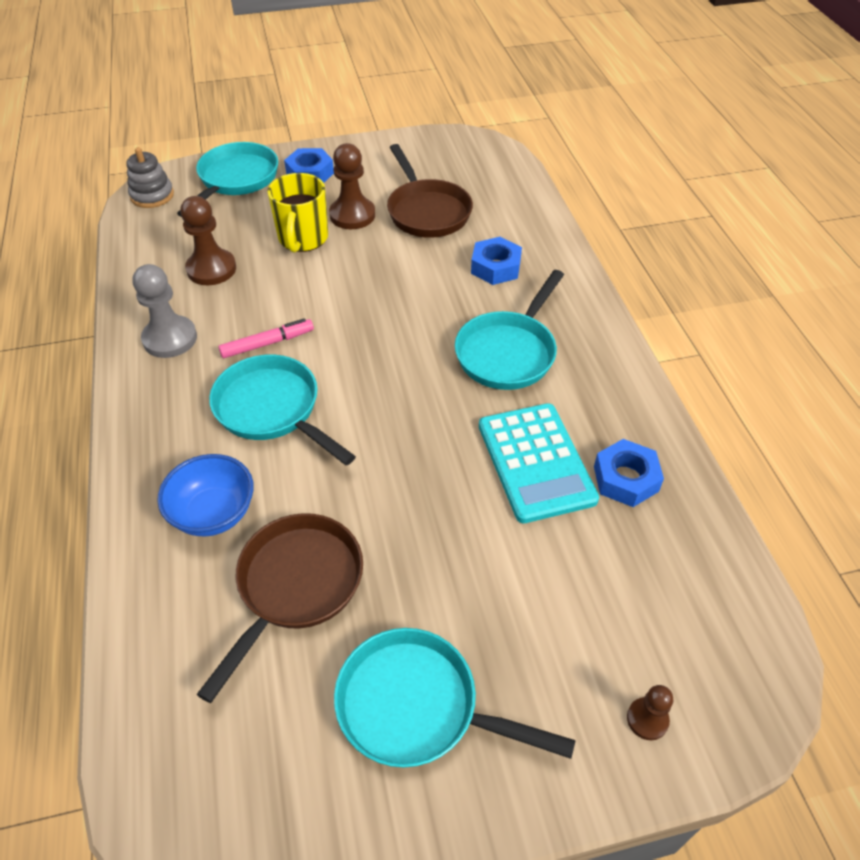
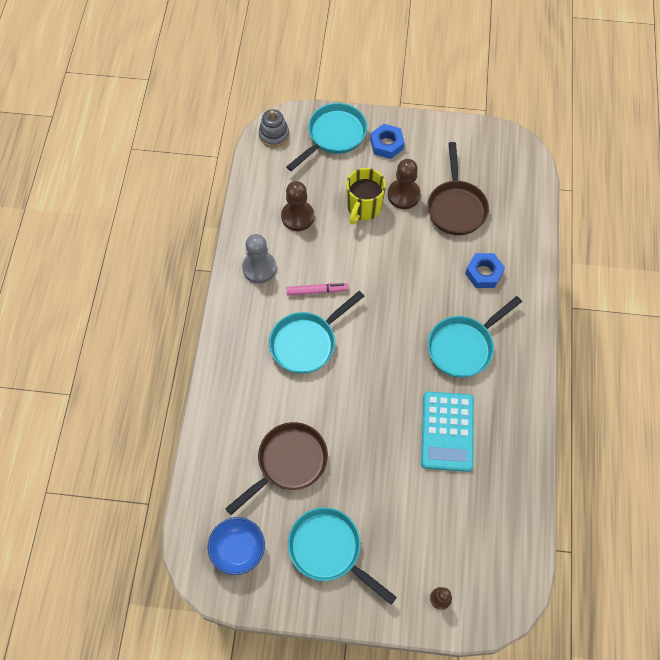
camera: 20 degrees right, 15 degrees up
blue bowl [157,454,254,536] -> blue bowl moved to [208,517,265,575]
turquoise pan [209,354,356,465] -> turquoise pan turned 105 degrees counterclockwise [269,291,364,374]
blue nut [594,439,664,507] -> none

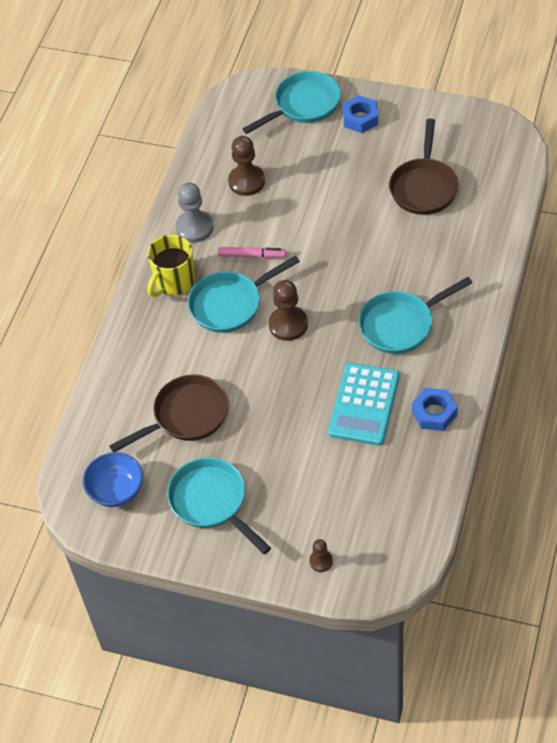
camera: 15 degrees right, 10 degrees down
grey stacking toy [259,109,289,147] -> none
yellow mug [346,168,386,225] -> yellow mug moved to [147,235,195,297]
brown pawn [388,159,421,209] -> brown pawn moved to [269,280,308,341]
blue nut [465,253,505,288] -> blue nut moved to [412,388,458,431]

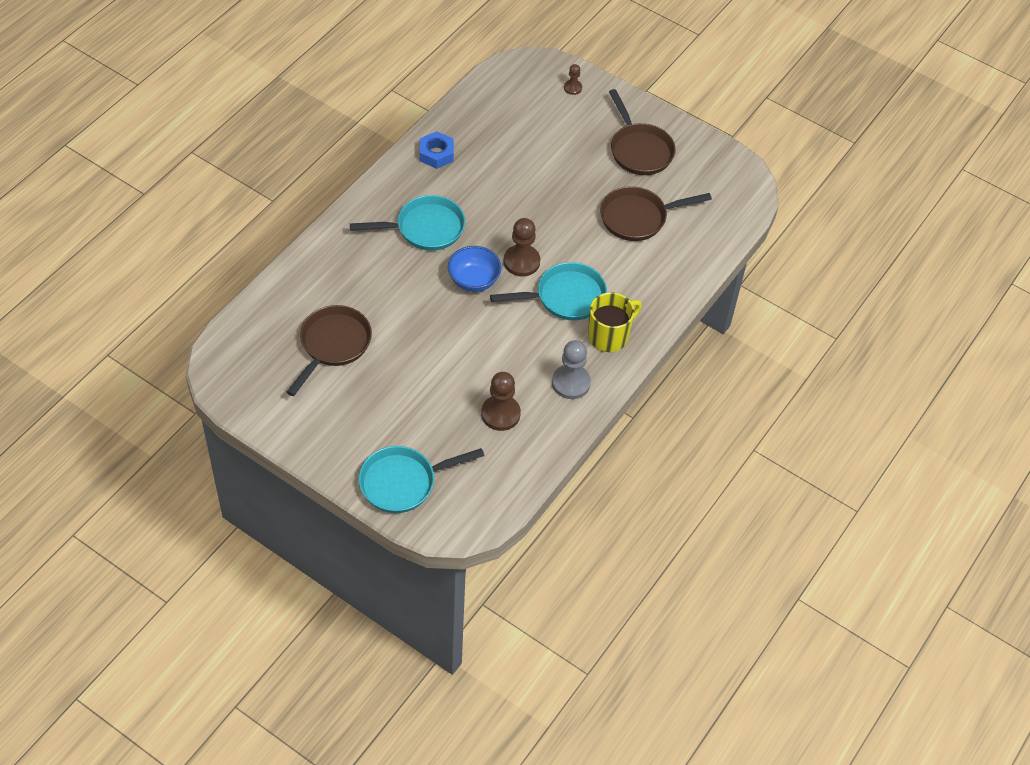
camera: 170 degrees left, 0 degrees up
blue bowl [83,452,143,507] -> blue bowl moved to [448,246,502,292]
turquoise pan [167,457,271,554] -> brown pan [609,89,675,175]
pink marker [218,247,286,258] -> none
turquoise calculator [328,363,400,446] -> none
blue nut [343,95,378,133] -> none

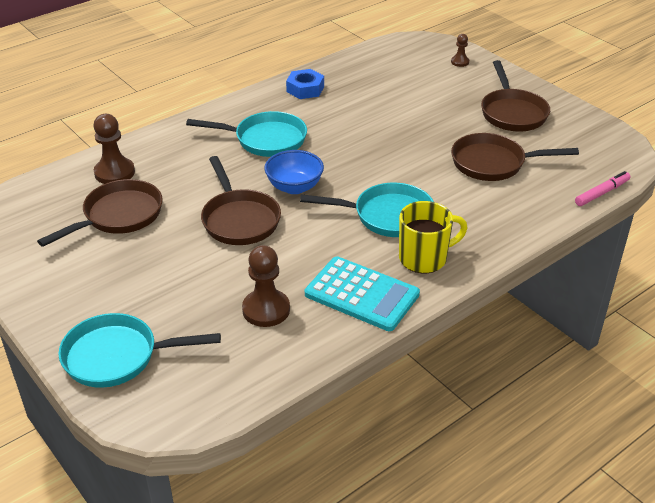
camera: 20 degrees right, 15 degrees down
brown pawn [504,218,540,277] -> brown pawn moved to [93,114,135,184]
grey pawn [552,340,591,399] -> turquoise calculator [305,256,420,331]
none -> brown pan [201,156,281,245]
none -> pink marker [575,171,631,206]

